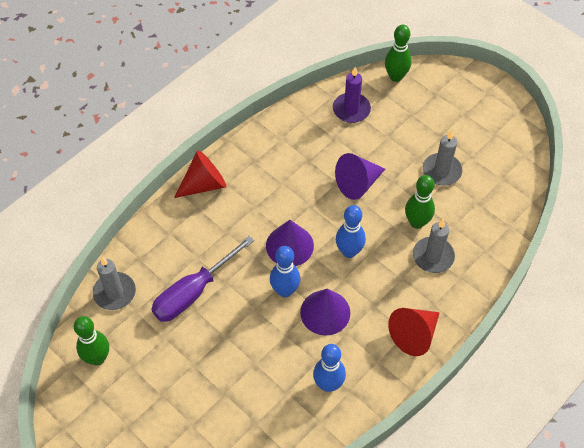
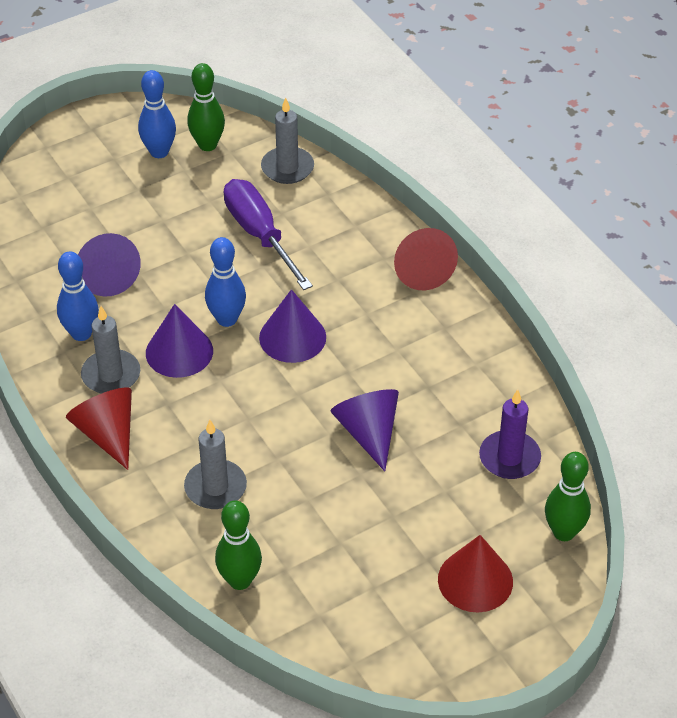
camera: 105 degrees right, 10 degrees down
blue bowling pin [336,205,366,258] -> blue bowling pin moved to [138,70,176,158]
green bowling pin [405,175,435,229] -> green bowling pin moved to [215,500,262,590]
grey candle [423,130,462,185] -> grey candle moved to [81,306,140,394]
none -> purple cone [78,233,141,297]
none -> red cone [438,535,513,612]

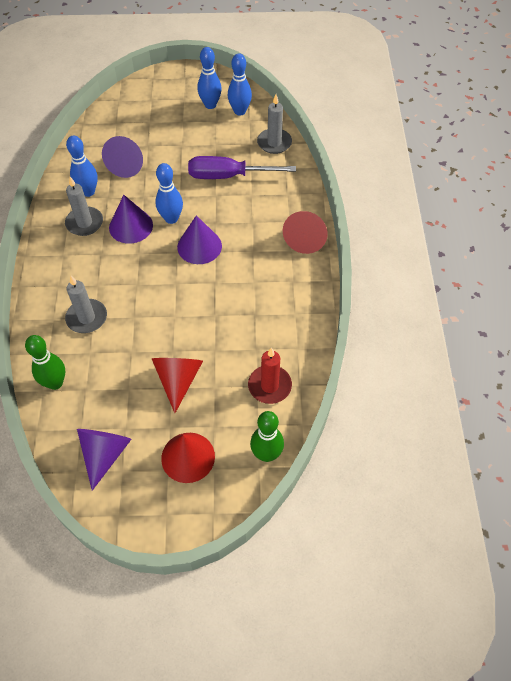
camera: 30 degrees right, 10 degrees up
red cone [66,388,132,470] -> red cone moved to [152,358,203,413]
green bowling pin [187,63,225,151] -> blue bowling pin [228,53,252,116]
purple screwdriver [224,179,313,290] -> purple screwdriver turned 90 degrees counterclockwise [188,156,296,179]
purple cone [331,389,399,471] -> purple cone moved to [77,429,131,491]
purple candle [479,389,541,479] -> red candle [248,348,292,404]

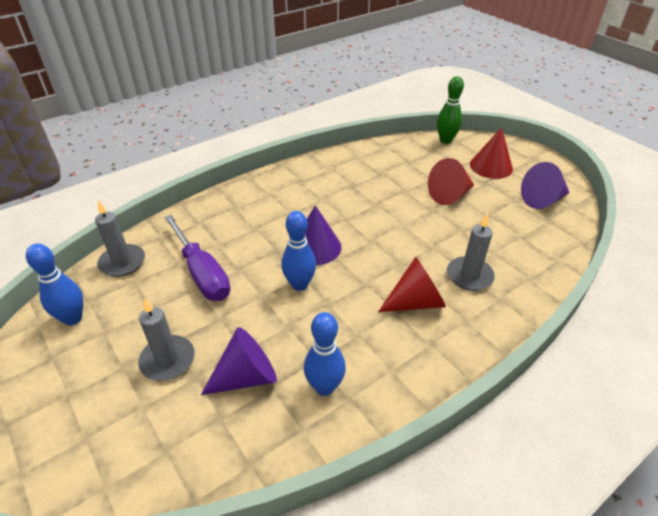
camera: 125 degrees left, 15 degrees down
green bowling pin [25,335,65,390] -> none
grey candle [65,177,103,236] -> grey candle moved to [138,297,195,381]
purple cone [109,195,153,244] -> none
blue bowling pin [197,47,222,109] -> none
red candle [248,348,292,404] -> none
red cone [283,211,328,254] -> red cone moved to [378,257,446,312]

